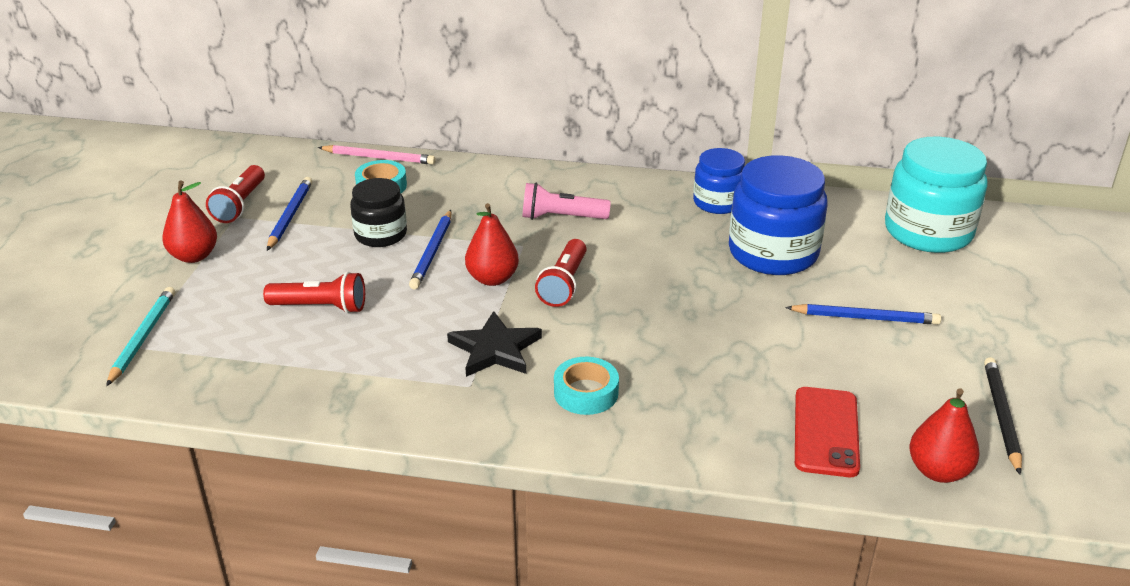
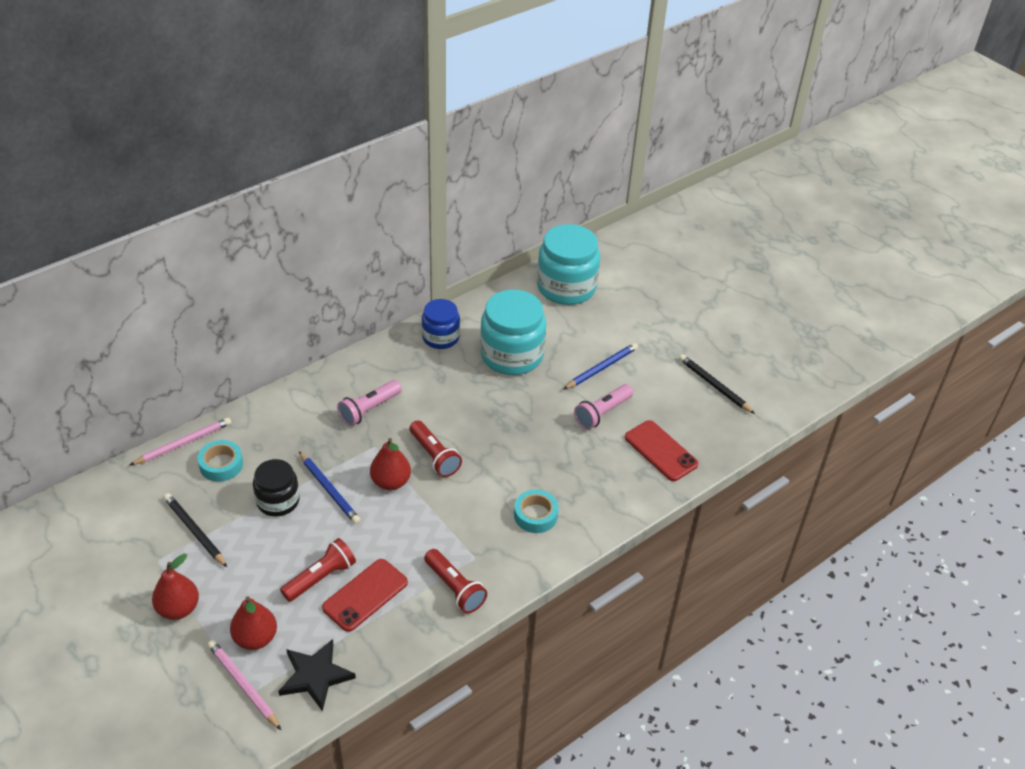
camera: 50 degrees left, 10 degrees up
turquoise pencil [106,287,175,386] -> pink pencil [208,640,281,730]
red flashlight [206,165,265,223] -> red flashlight moved to [424,549,487,613]
blue pencil [267,177,312,251] -> black pencil [164,493,227,567]
black star [447,311,542,377] -> black star moved to [278,639,356,711]
blue jar [729,155,827,275] -> turquoise jar [480,290,546,375]
red pear [909,388,980,483] -> red pear moved to [230,596,277,650]
none -> red phone [322,559,408,632]
none -> pink flashlight [574,384,633,429]

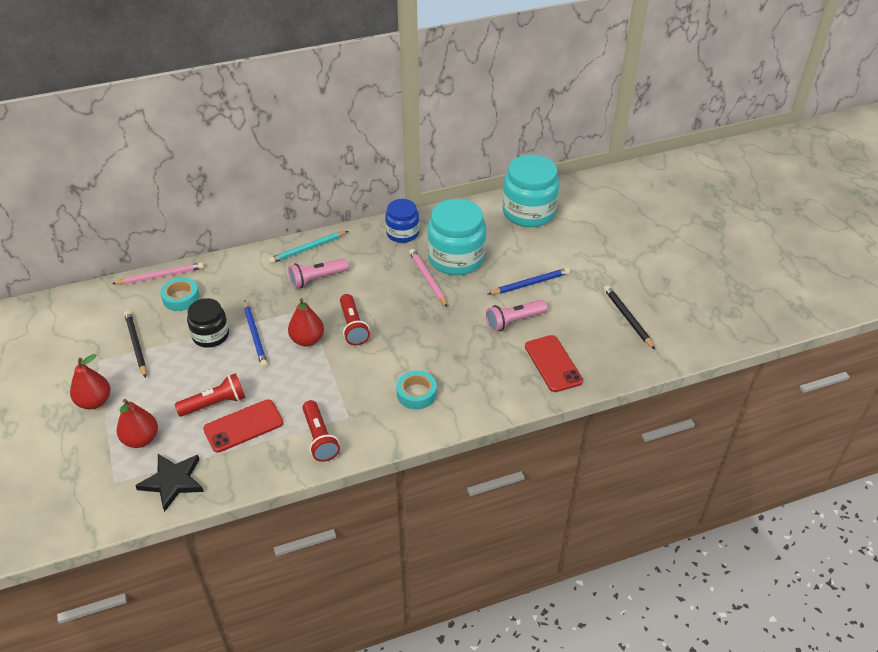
camera: 20 degrees right, 0 degrees up
pink pencil [208,640,281,730] -> pink pencil moved to [409,249,447,307]
none -> turquoise pencil [269,231,348,263]

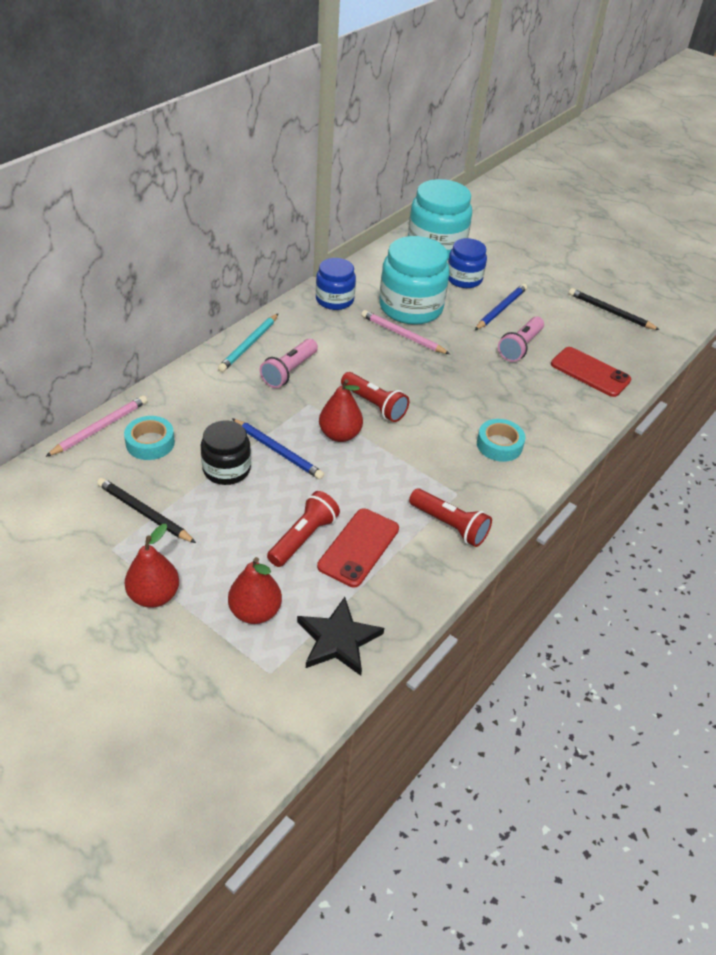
camera: 35 degrees left, 0 degrees up
none -> blue jar [448,238,487,288]

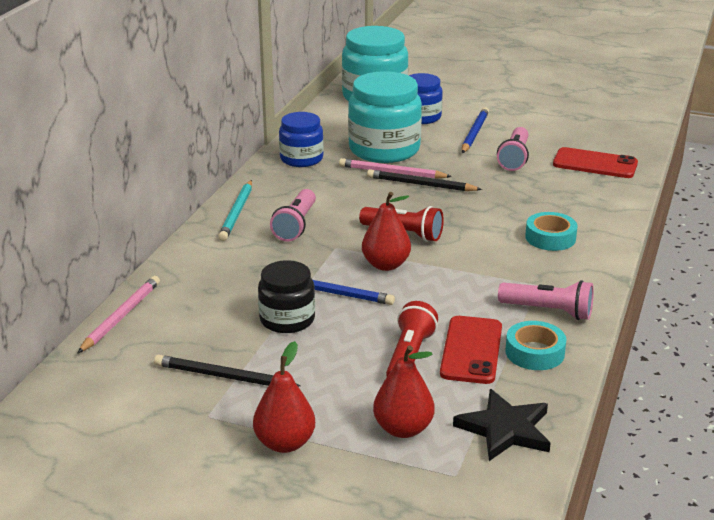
camera: 15 degrees left, 15 degrees down
turquoise tape [124,416,175,460] -> turquoise tape moved to [505,321,567,370]
red flashlight [409,488,492,547] -> pink flashlight [498,280,594,320]
black pencil [569,288,660,330] -> black pencil moved to [367,169,482,191]

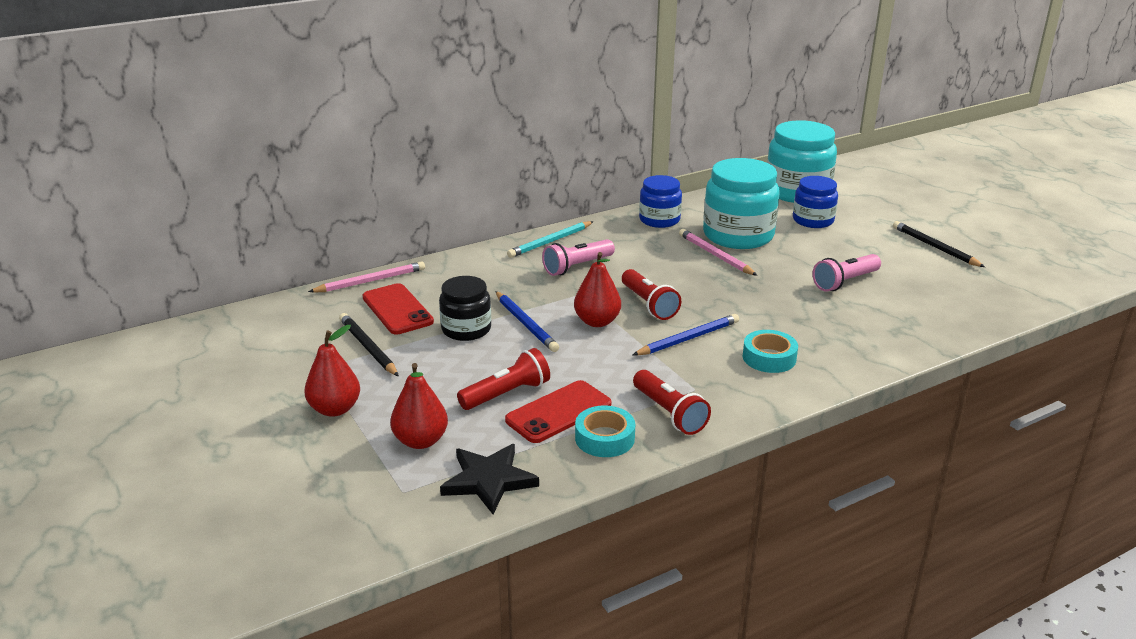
camera: 40 degrees right, 0 degrees up
black pencil [367,169,482,191] -> black pencil moved to [893,221,985,267]
blue pencil [462,107,489,153] -> blue pencil moved to [633,314,739,356]
pink flashlight [498,280,594,320] -> red flashlight [633,370,711,435]
red phone [553,147,638,178] -> red phone moved to [363,283,434,334]

